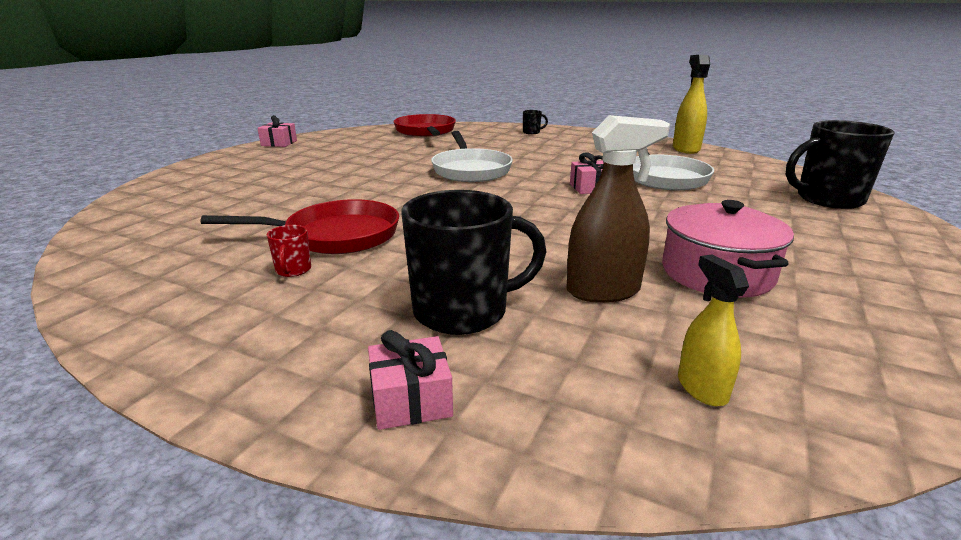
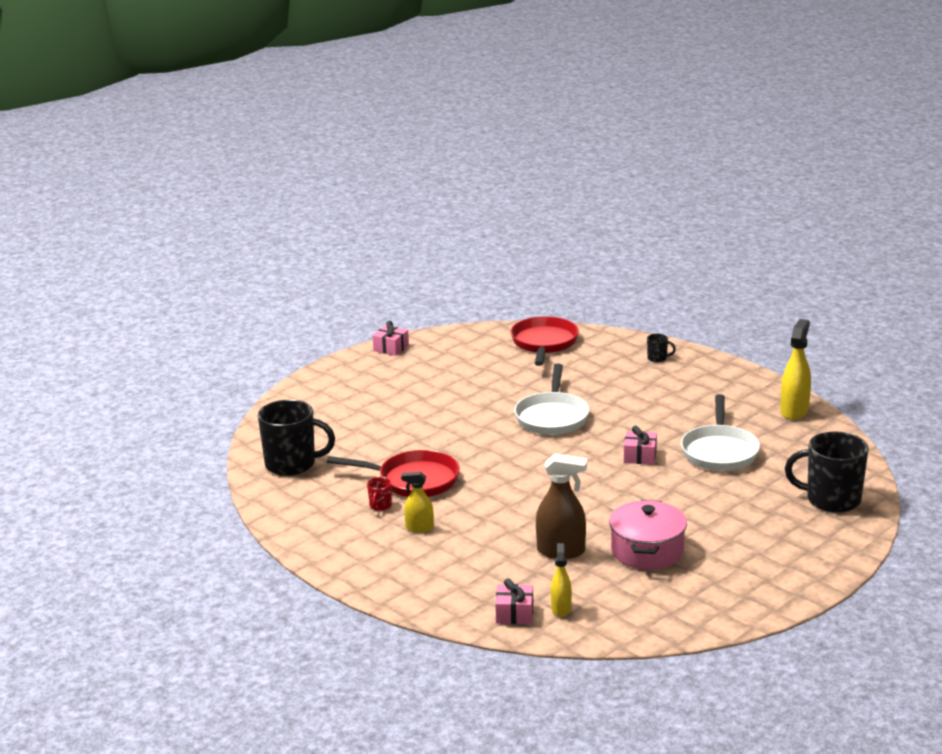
camera: 20 degrees right, 0 degrees up
pink gift [368,330,453,430] -> pink gift moved to [495,578,533,624]
black mug [401,190,547,335] -> black mug moved to [258,400,335,476]
none -> yellow spray bottle [401,472,434,533]

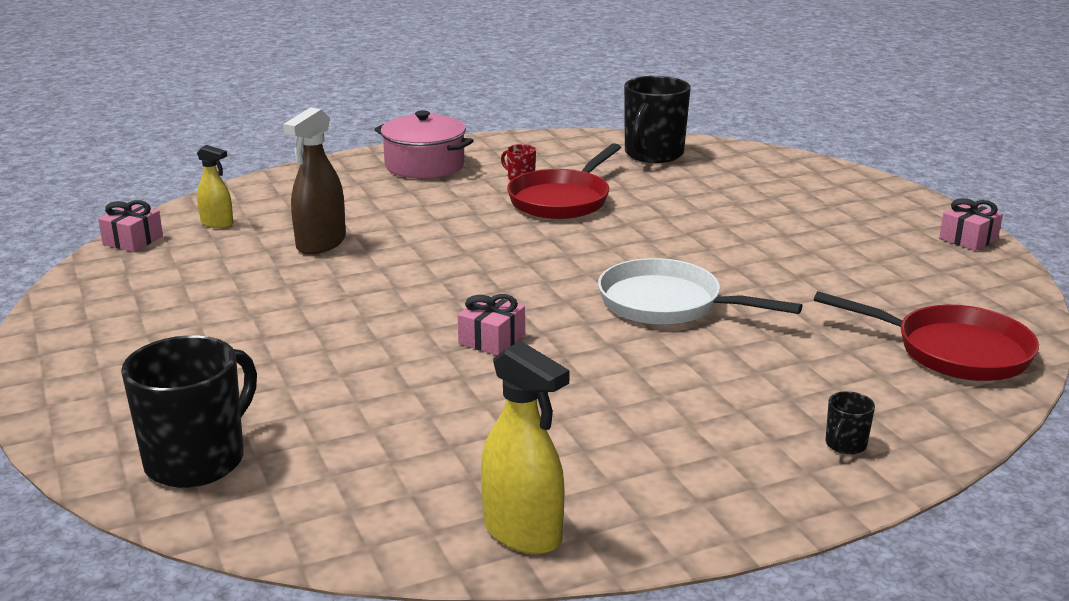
camera: 110 degrees right, 0 degrees up
yellow spray bottle [401,472,434,533] -> none
pink gift [495,578,533,624] -> pink gift moved to [98,200,163,252]
pink pot [609,500,687,570] -> pink pot moved to [374,110,474,179]
white pan [681,394,760,471] -> none

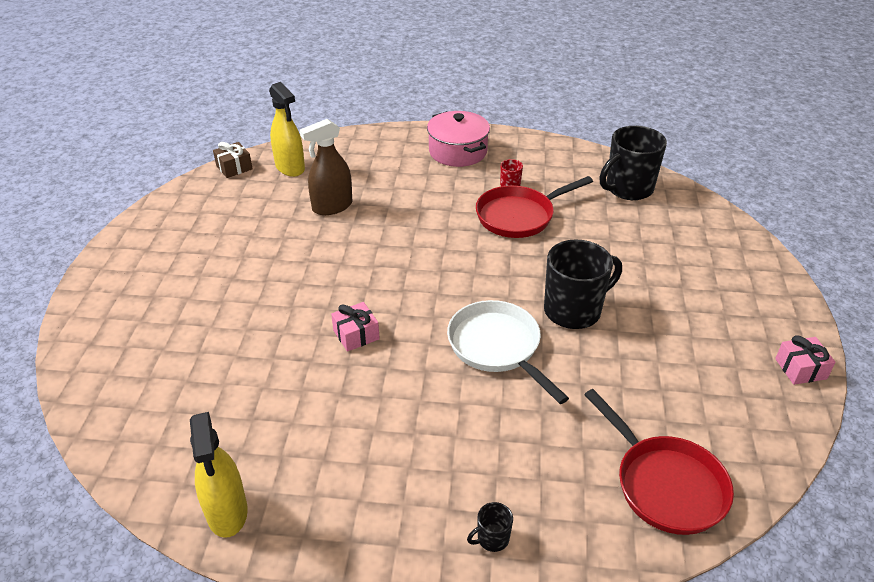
camera: 30 degrees right, 15 degrees up
pink gift [98,200,163,252] -> brown gift [213,142,252,178]
black mug [121,335,257,488] -> black mug moved to [544,239,622,329]
yellow spray bottle [197,145,233,228] -> yellow spray bottle [269,82,305,177], size x1.65

